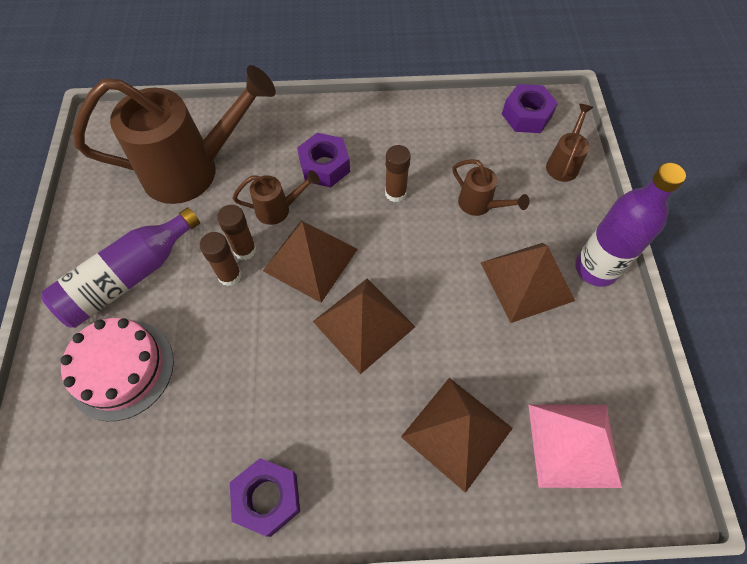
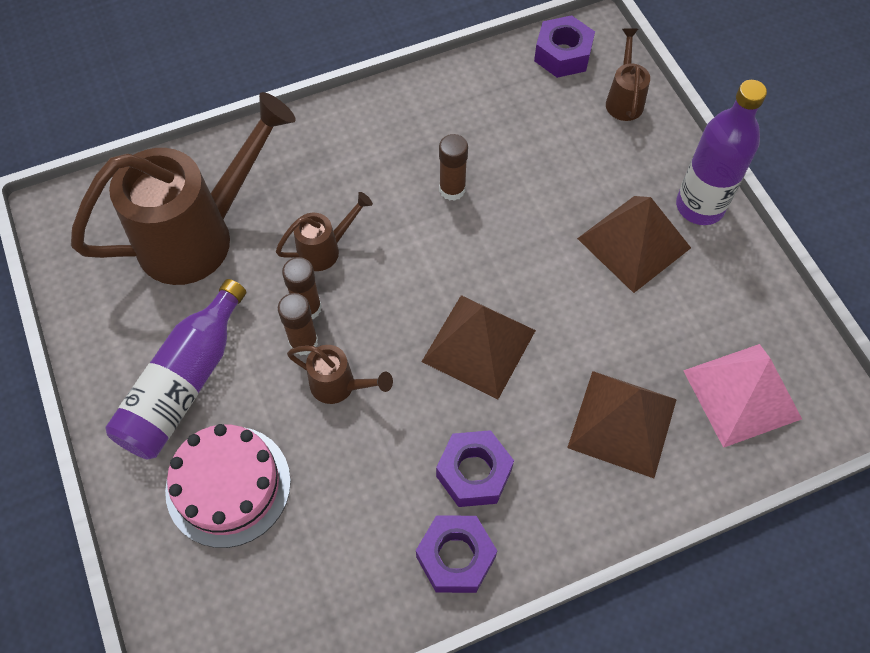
camera: 20 degrees left, 0 degrees up
brown pyramid [263,220,358,303] -> none
purple nut [297,133,350,187] -> purple nut moved to [436,430,514,507]
brown watering can [453,159,529,216] -> brown watering can moved to [287,345,393,404]

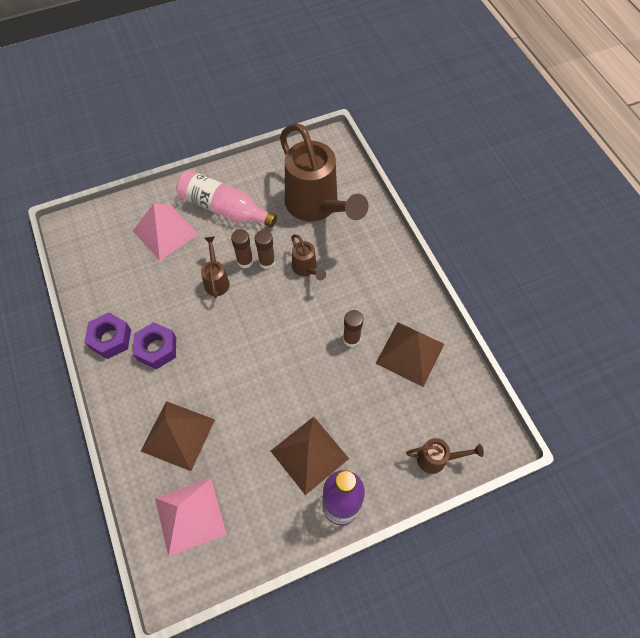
camera: 90 degrees right, 0 degrees up
purple bottle [105,279,246,459] -> pink bottle [176,170,277,228]
pink cake [165,424,291,548] -> pink pyramid [133,203,198,261]
brown watering can [287,345,393,404] -> brown watering can turned 150 degrees clockwise [201,237,230,298]
brown pyramid [422,295,536,399] -> brown pyramid moved to [375,322,444,387]
purple nut [534,15,595,78] -> none

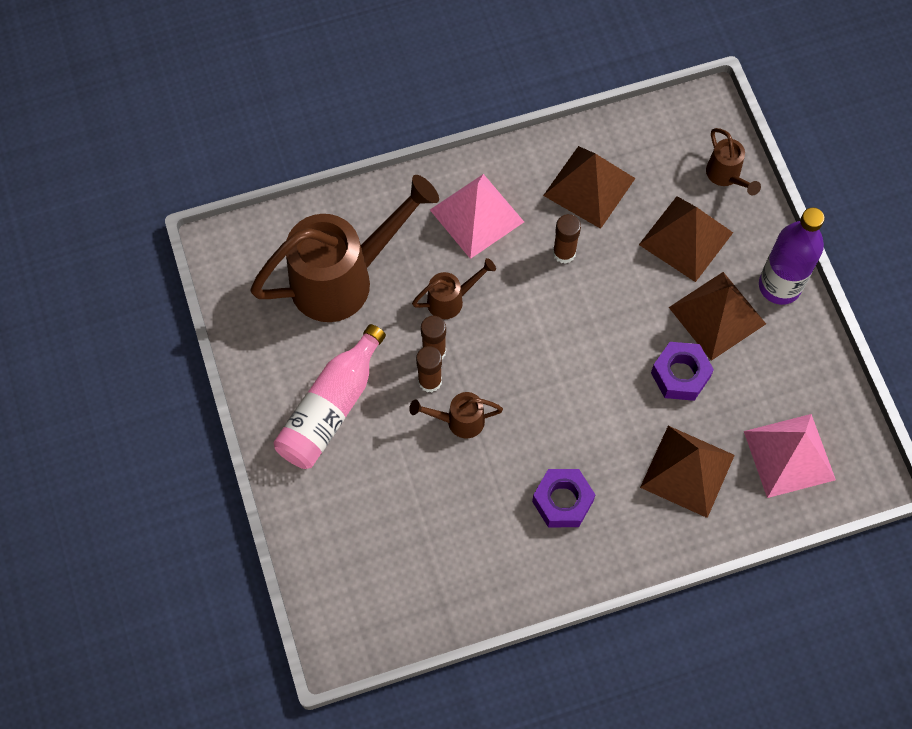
camera: 85 degrees left, 5 degrees up
purple nut [84,313,131,359] -> purple nut moved to [651,342,714,401]
pink pyramid [133,203,198,261] -> pink pyramid moved to [430,174,524,259]
brown watering can [406,438,484,474] -> brown watering can turned 150 degrees clockwise [706,128,761,195]
none -> brown pyramid [639,196,733,282]

